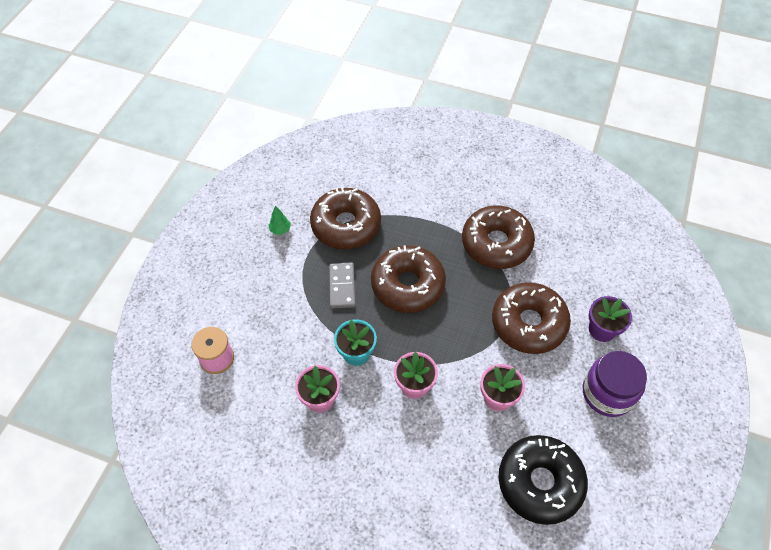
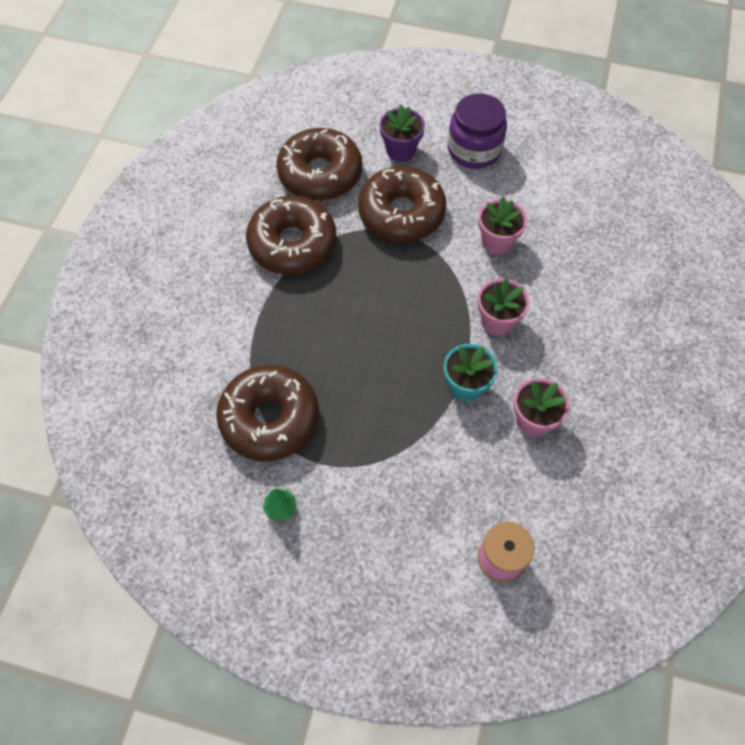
camera: 95 degrees left, 5 degrees up
grey domino [329,262,356,309] -> none
brown donut [371,245,446,313] -> brown donut moved to [276,128,362,201]
black donut [498,435,588,525] -> none

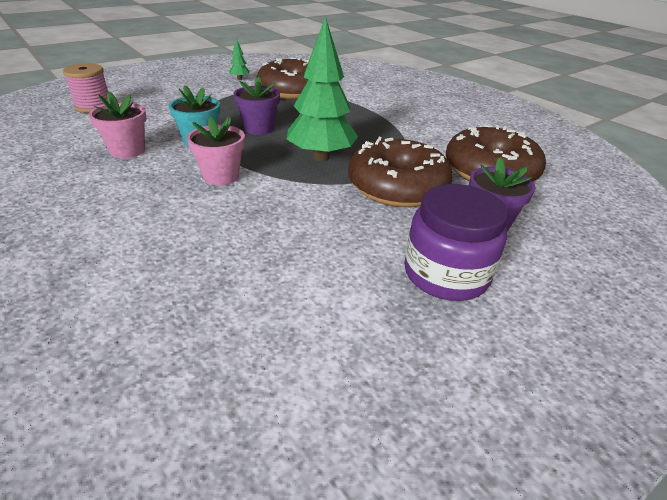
camera: 125 degrees right, 25 degrees down
brown donut [246,196,337,275] -> none
pink flower pot [478,197,527,255] -> none
none -> purple flower pot [234,77,280,135]
none -> green tree [286,16,358,161]

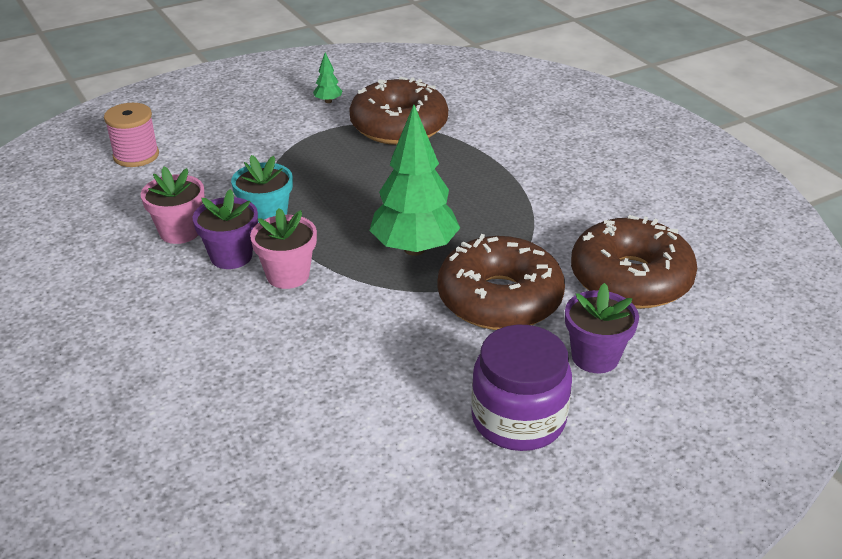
camera: 10 degrees right, 0 degrees up
purple flower pot [234,77,280,135] -> purple flower pot moved to [193,189,258,269]

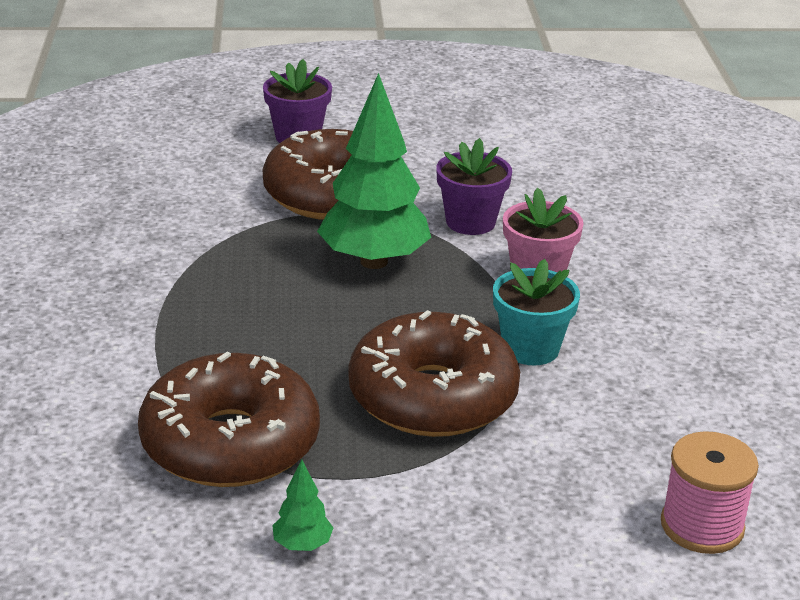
camera: 155 degrees left, 5 degrees down
pink flower pot [141,166,205,244] -> none
purple flower pot [193,189,258,269] -> purple flower pot moved to [436,138,512,235]
purple jar [471,325,572,451] -> none
brown donut [571,215,698,309] -> brown donut moved to [348,310,520,437]

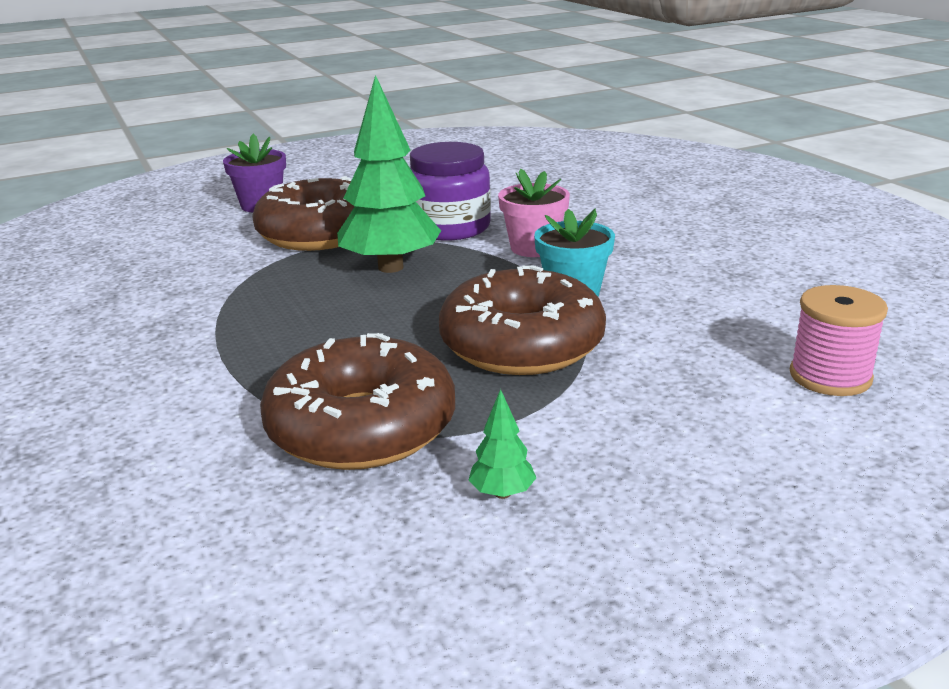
camera: 20 degrees left, 5 degrees down
purple flower pot [436,138,512,235] -> purple jar [410,142,491,241]

